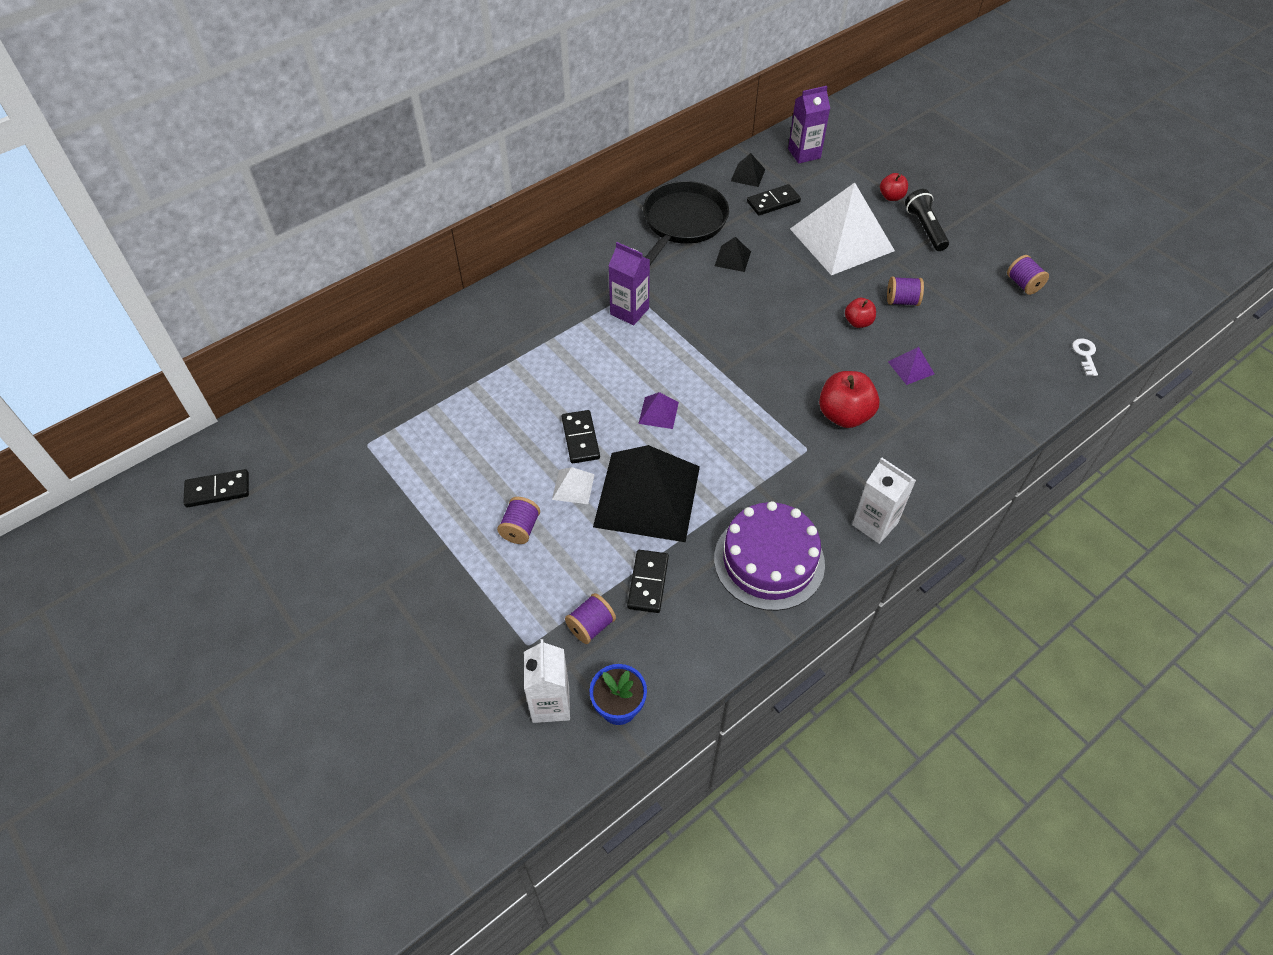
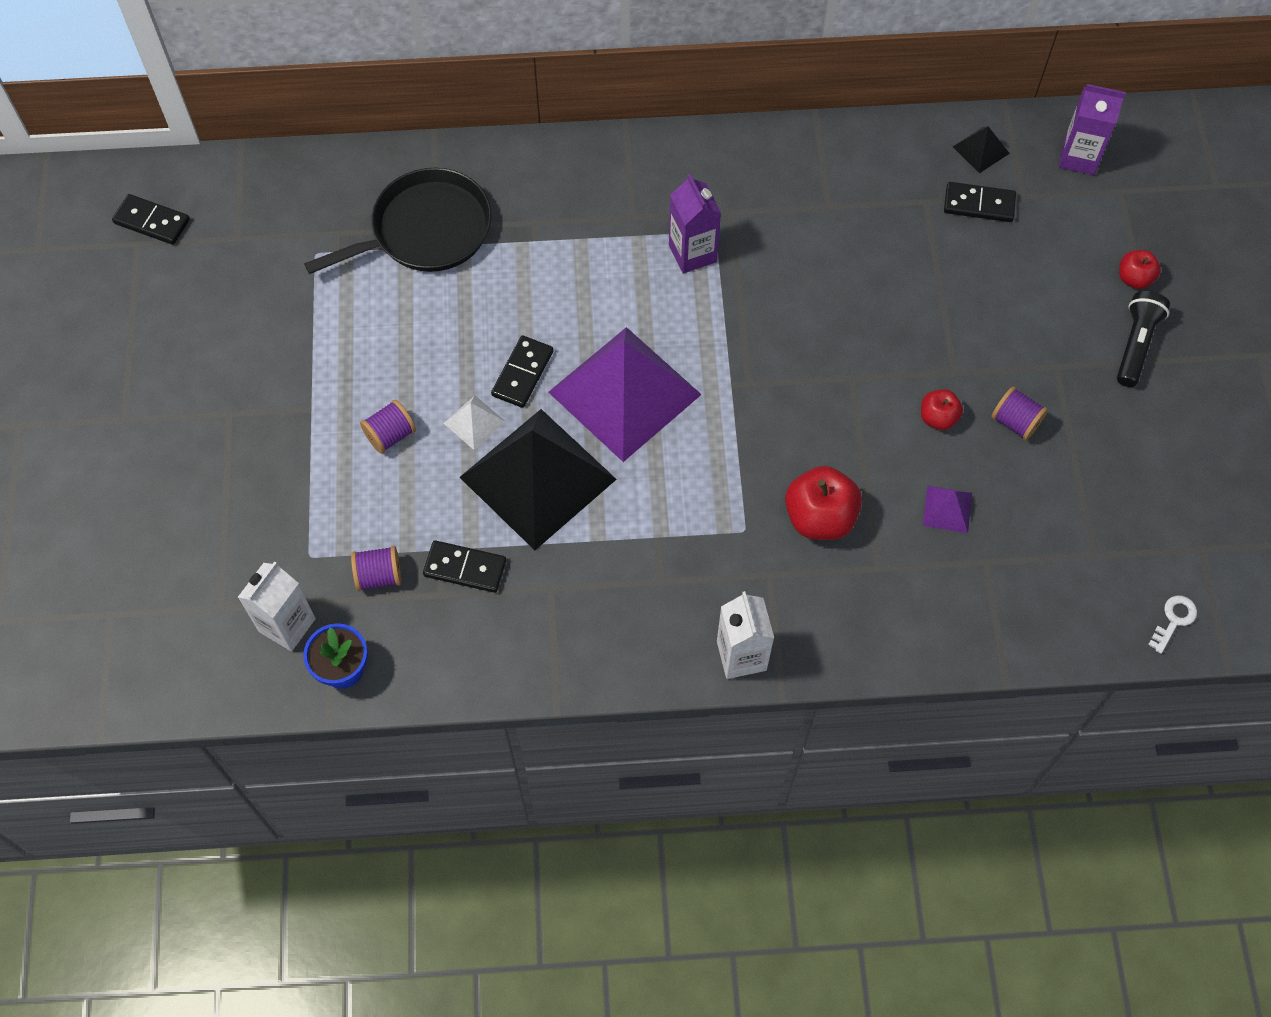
camera: 35 degrees right, 10 degrees up
black domino [627,550,669,613] -> black domino turned 60 degrees clockwise [423,540,507,593]
purple pyramid [638,392,679,429] -> purple pyramid [548,327,702,462], size x2.49
black pan [643,181,729,265] -> black pan moved to [304,168,492,274]
purple cake [714,501,825,611] -> none
black pyramid [715,237,751,272] -> none
white pyramid [790,183,895,275] -> none
purple spool [1007,255,1049,295] -> none

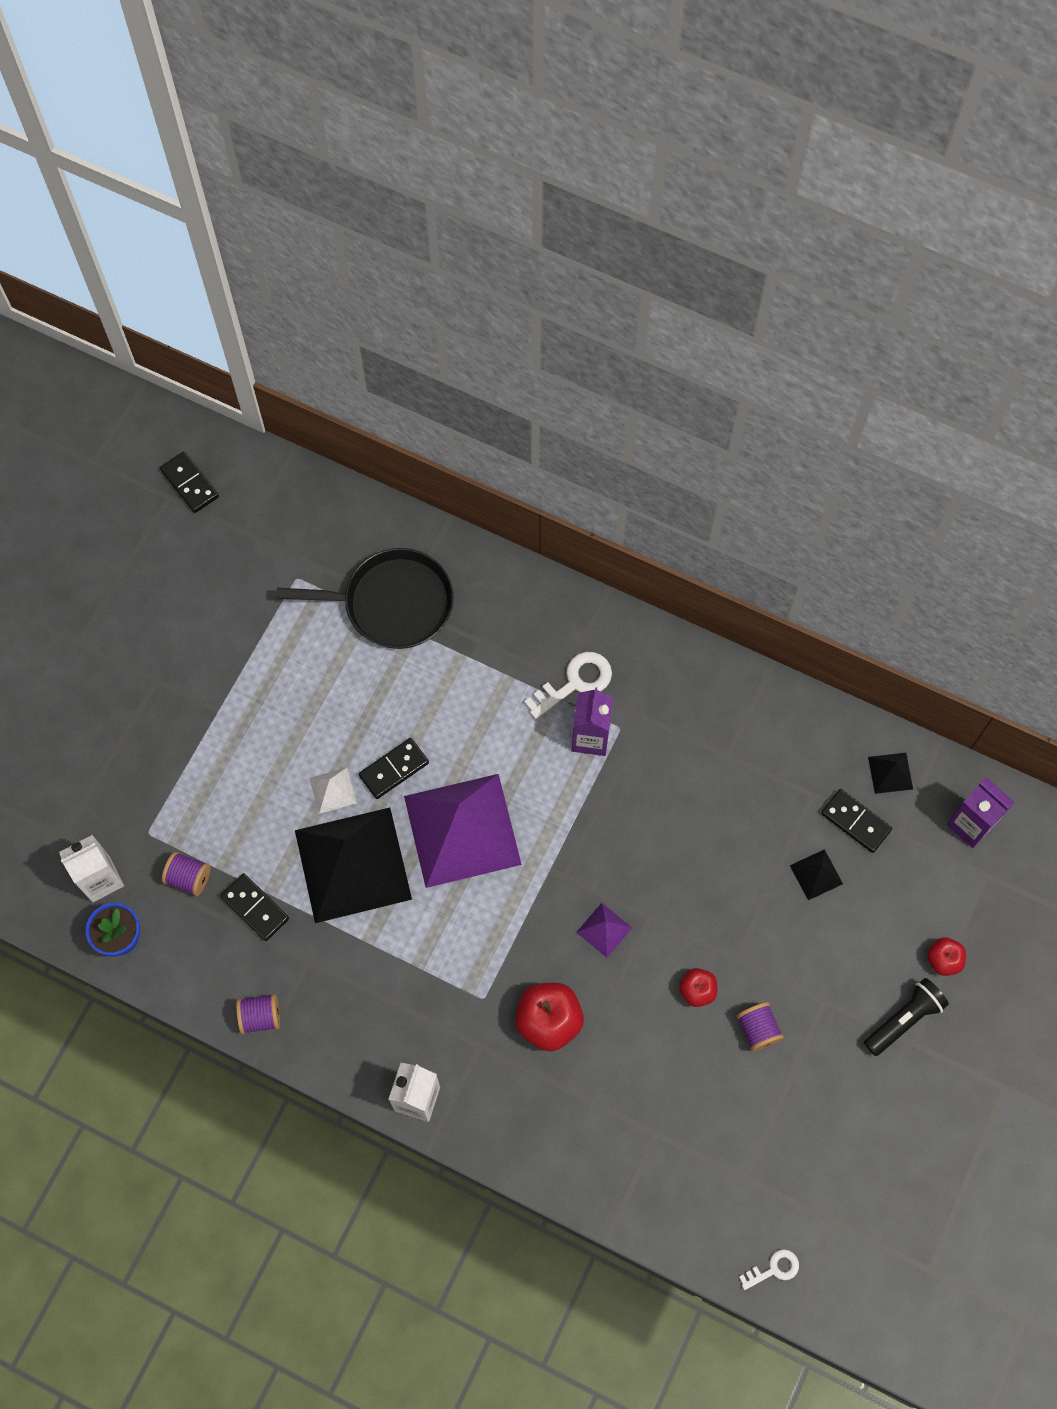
camera: 30 degrees right, 5 degrees up
purple spool [360,400,416,454] -> purple spool moved to [236,994,280,1034]
purple pyramid [923,486,972,533] -> purple pyramid moved to [576,903,632,958]
none -> white key [524,652,612,719]
none -> black pyramid [790,849,843,900]

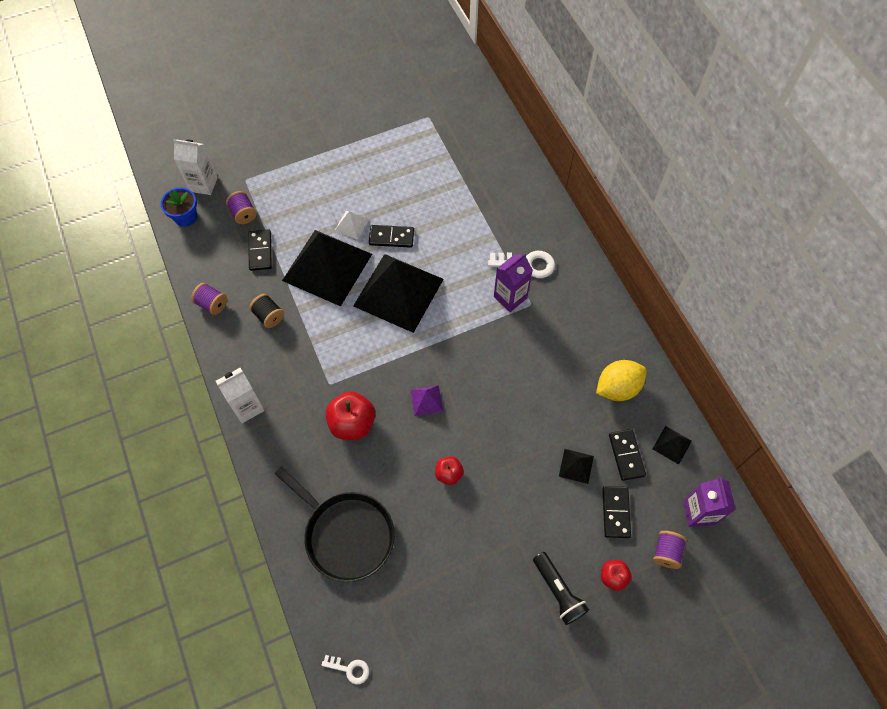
camera: 40 degrees right, 5 degrees down
black domino [160,452,219,513] -> black domino moved to [602,486,631,538]
black pan [276,548,454,649] -> black pan moved to [275,467,395,582]
purple pyramid [404,774,522,888] -> black pyramid [353,254,444,333]
purple spool [737,1002,784,1052] -> purple spool moved to [653,531,687,569]
black flashlight [864,978,949,1056] -> black flashlight turned 60 degrees clockwise [533,552,589,625]
none -> black spool [249,294,284,328]
none -> yellow lemon [596,360,646,401]

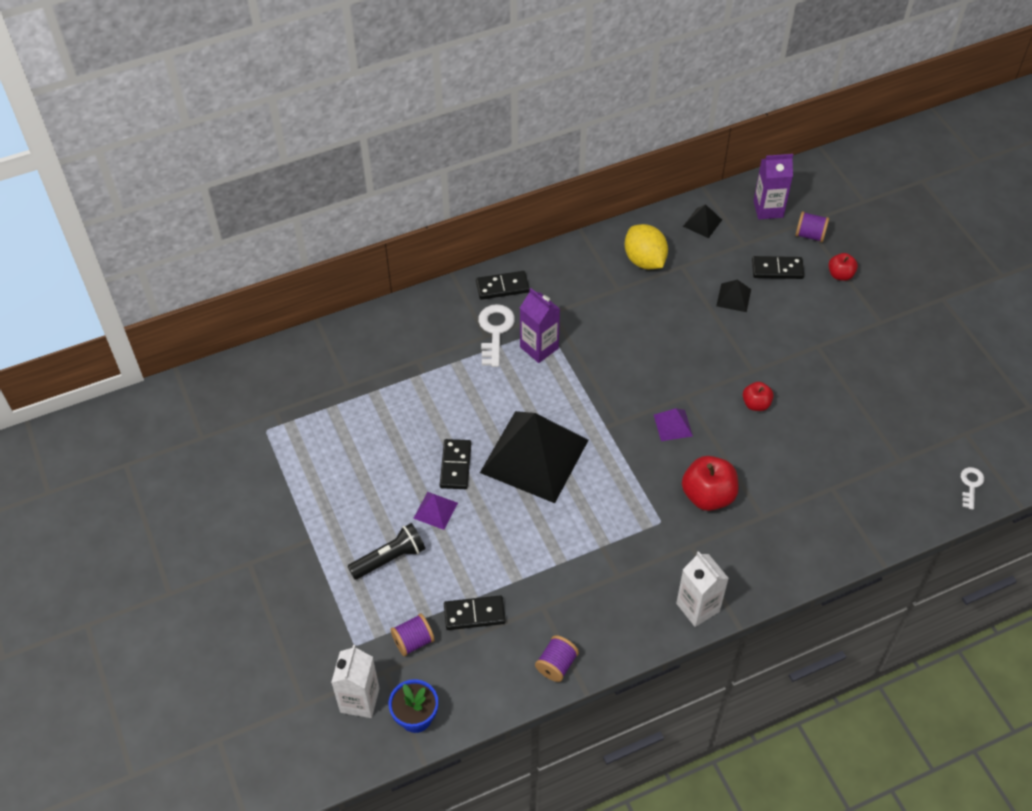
camera: 90 degrees left, 10 degrees down
black spool [249,294,284,328] -> none
black pan [275,467,395,582] -> none
black pyramid [282,230,372,306] -> none
white pyramid [335,211,369,240] -> purple pyramid [413,492,458,530]
black flashlight [533,552,589,625] -> black flashlight moved to [348,523,425,580]
black domino [609,429,646,481] -> black domino moved to [476,271,530,300]

